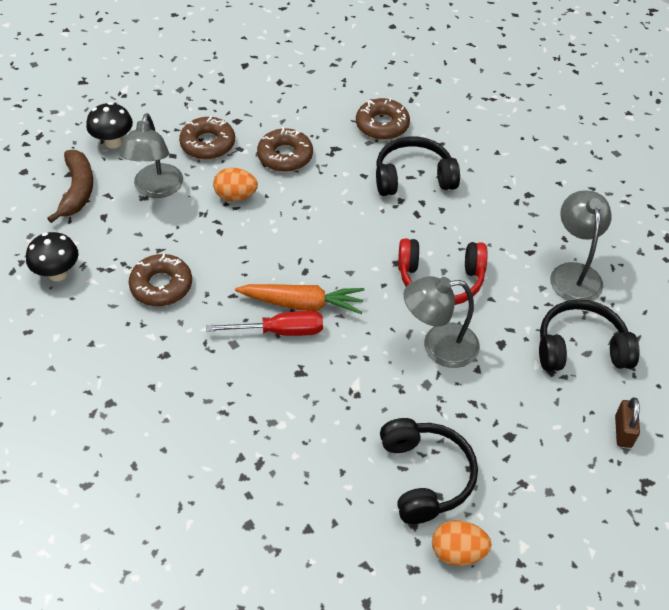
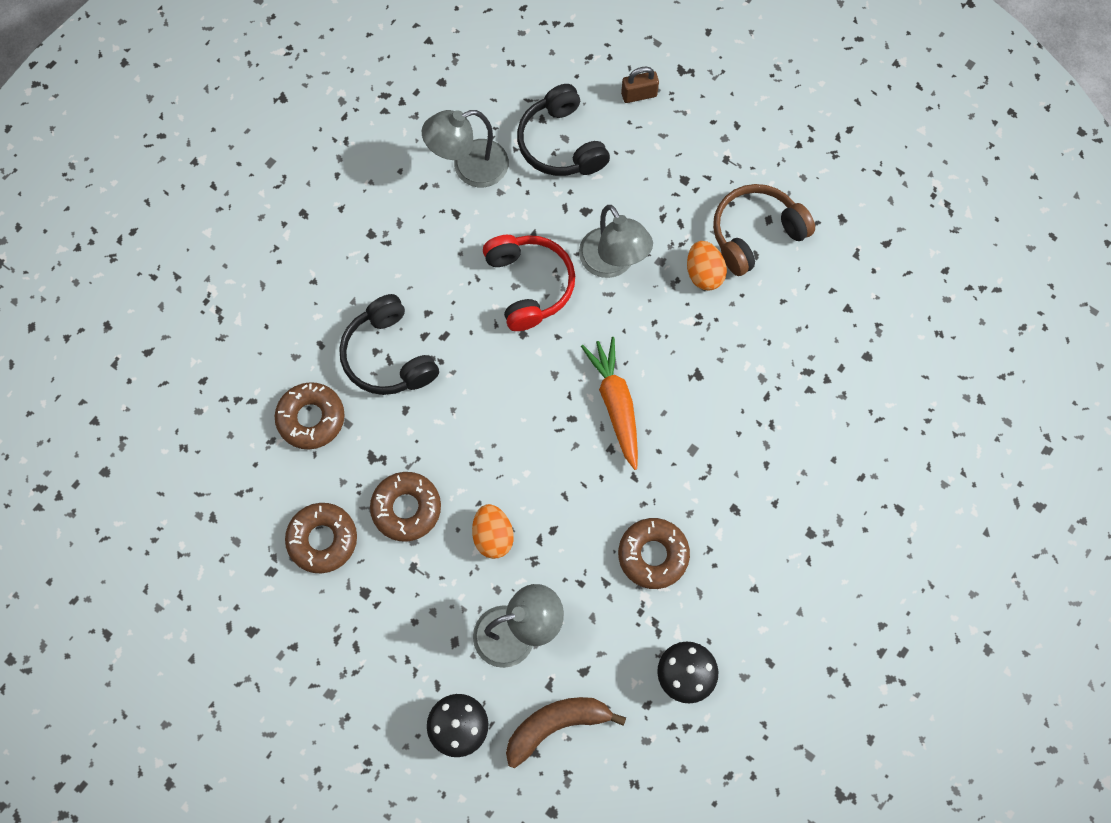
camera: 110 degrees left, 20 degrees up
brown donut [179,116,235,159] -> brown donut moved to [285,503,357,573]
red screwdriver [206,311,323,336] -> none
black headphones [380,418,478,524] -> brown headphones [713,184,815,276]
orange egg [432,520,492,566] -> orange egg moved to [687,241,727,290]

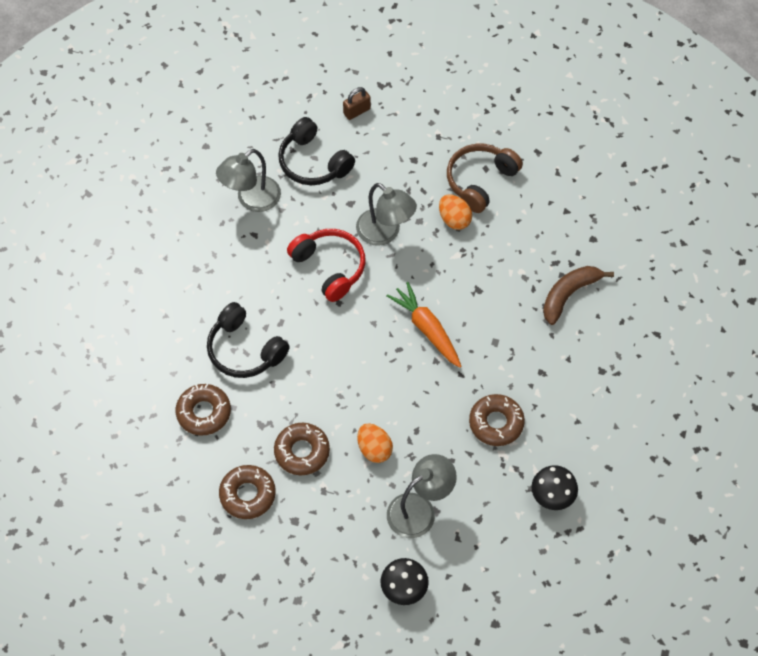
camera: 20 degrees left, 10 degrees down
brown banana [506,697,626,768] -> brown banana moved to [543,266,614,325]

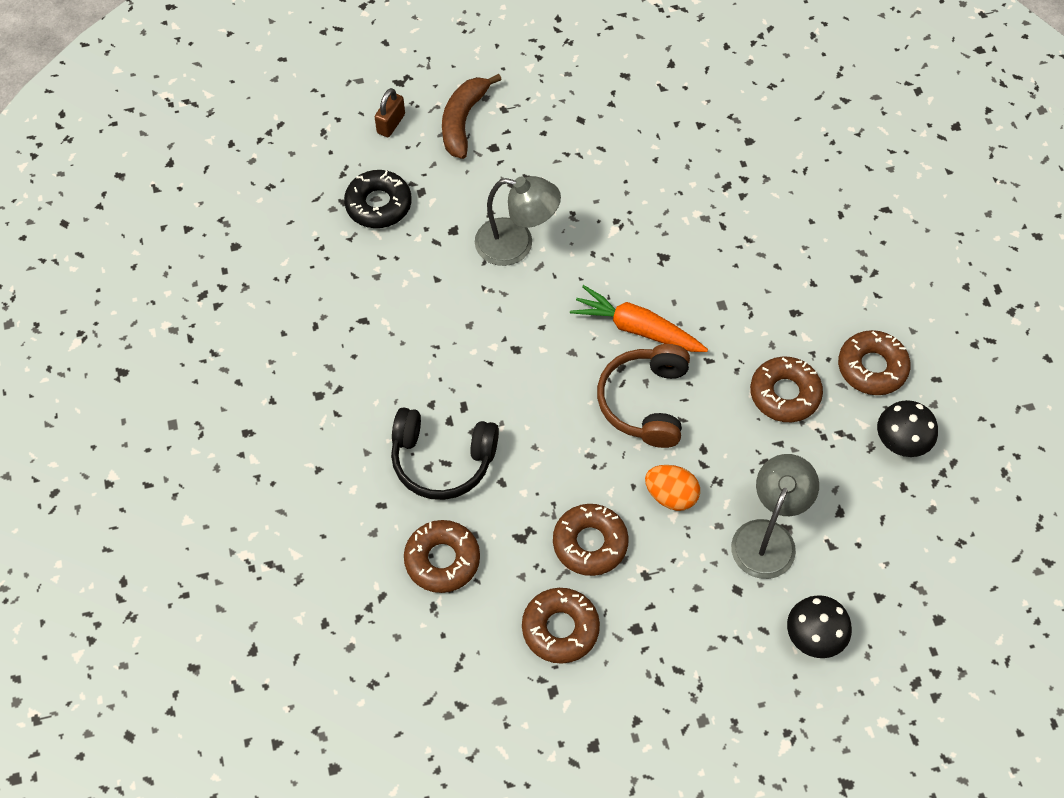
camera: 30 degrees left, 0 degrees up
grey lamp [216,149,281,212] -> none
black headphones [278,117,355,185] -> black donut [344,170,411,228]
red headphones [287,229,365,302] -> none
orange egg [439,194,472,230] -> none
brown headphones [447,144,523,213] -> brown headphones moved to [597,344,690,448]
brown banana [543,266,614,325] -> brown banana moved to [442,74,502,159]
none -> brown donut [838,330,911,395]

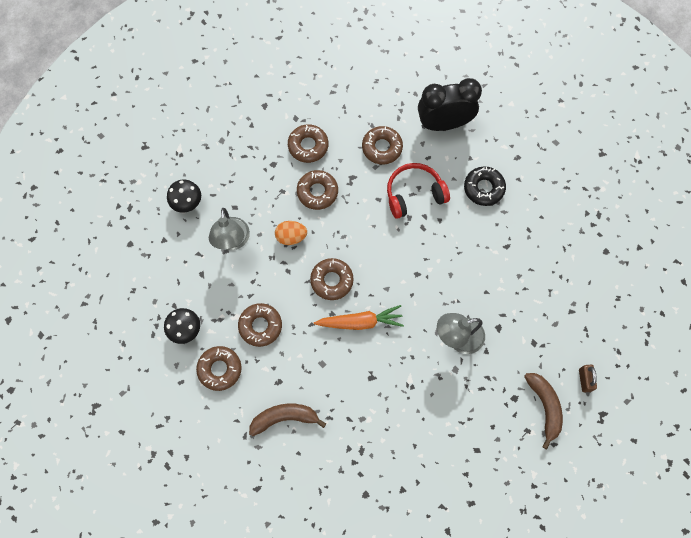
camera: 150 degrees right, 10 degrees up
black donut [344,170,411,228] -> black donut moved to [464,166,506,206]
black headphones [391,407,499,500] -> red headphones [387,163,450,219]
brown headphones [597,344,690,448] -> brown donut [310,258,354,300]
none -> brown banana [249,404,326,436]
none -> black clock [418,78,482,131]

